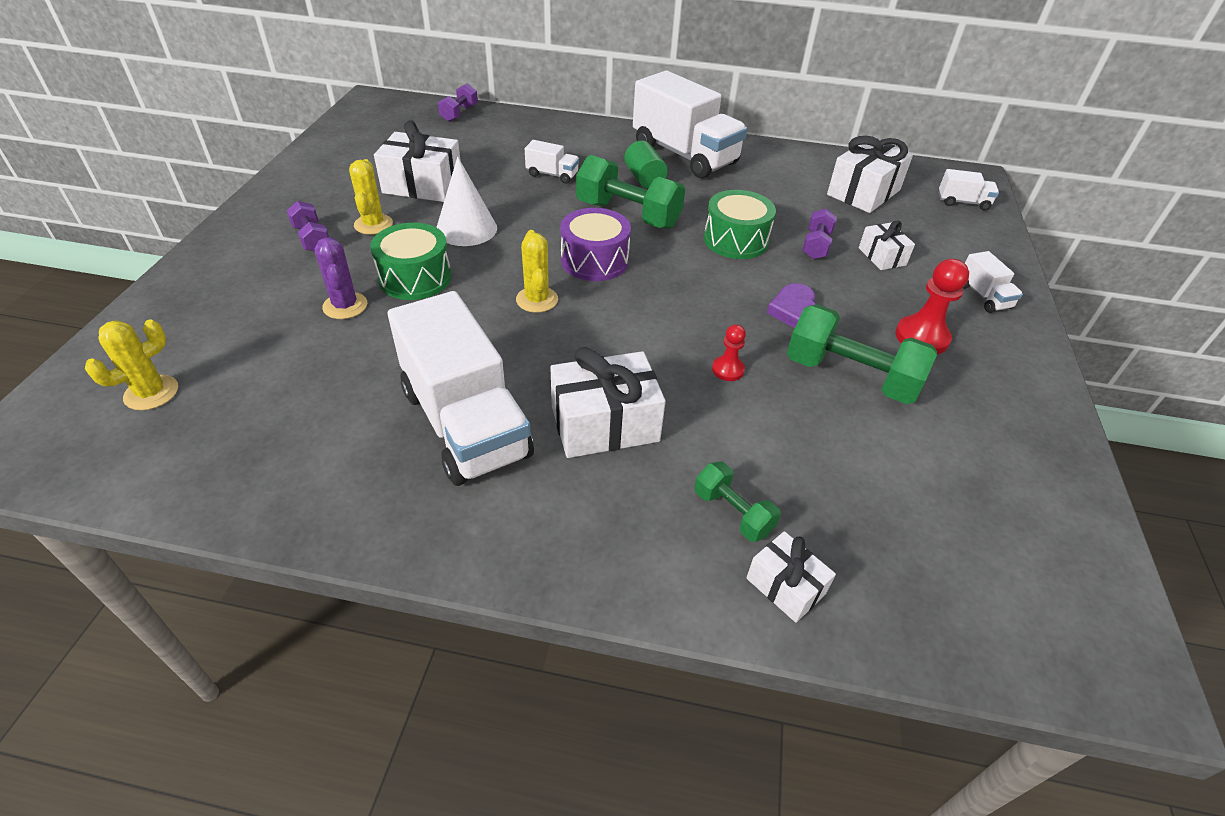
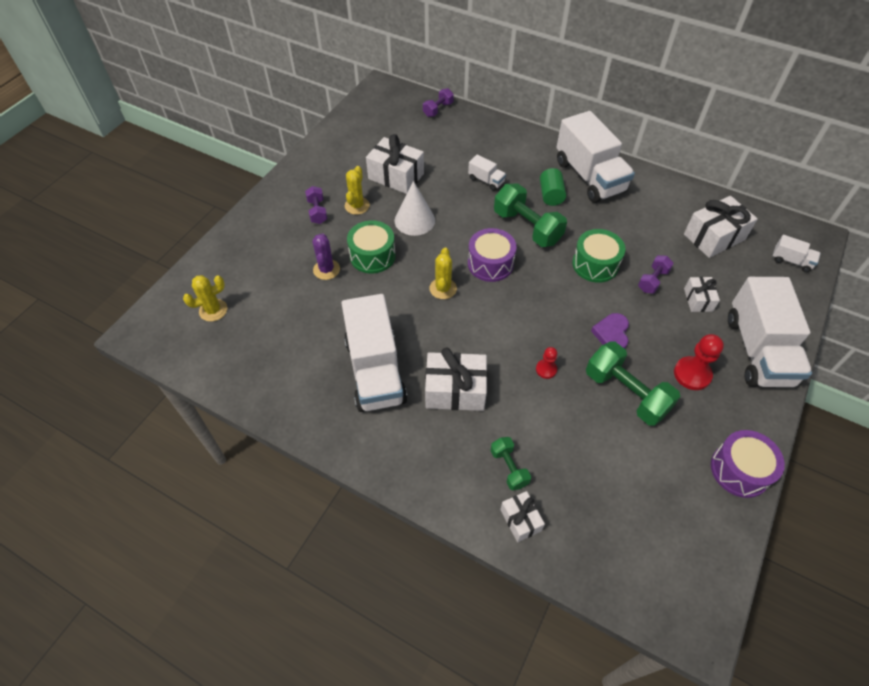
camera: 20 degrees right, 10 degrees up
white truck [963,251,1023,313] -> white truck [728,277,812,387], size x2.32
none -> purple drum [711,430,785,498]

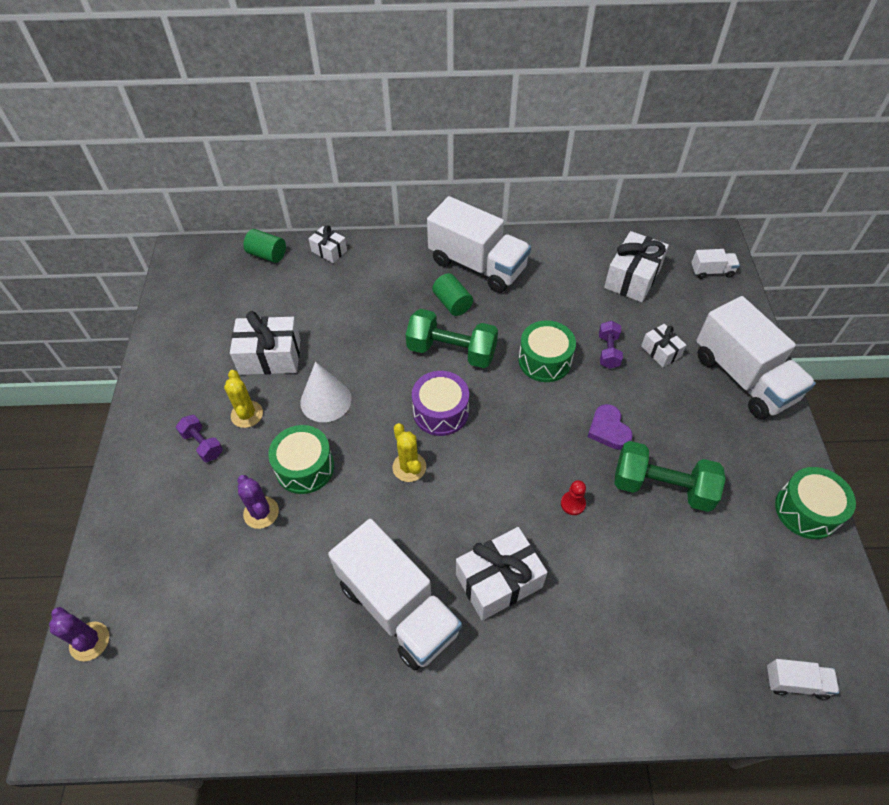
camera: 30 degrees left, 0 degrees up
yellow cactus [183,275,227,322] -> none
purple dumbbell [423,88,454,117] -> green cylinder [243,229,286,263]
white truck [468,154,506,191] -> white truck moved to [767,659,839,700]
green dumbbell [490,437,531,491] -> none
white gift [500,491,545,542] -> white gift moved to [309,225,347,263]
red pawn [674,334,724,390] -> none
purple drum [711,430,785,498] -> green drum [775,467,856,539]
none -> purple cactus [49,607,109,661]

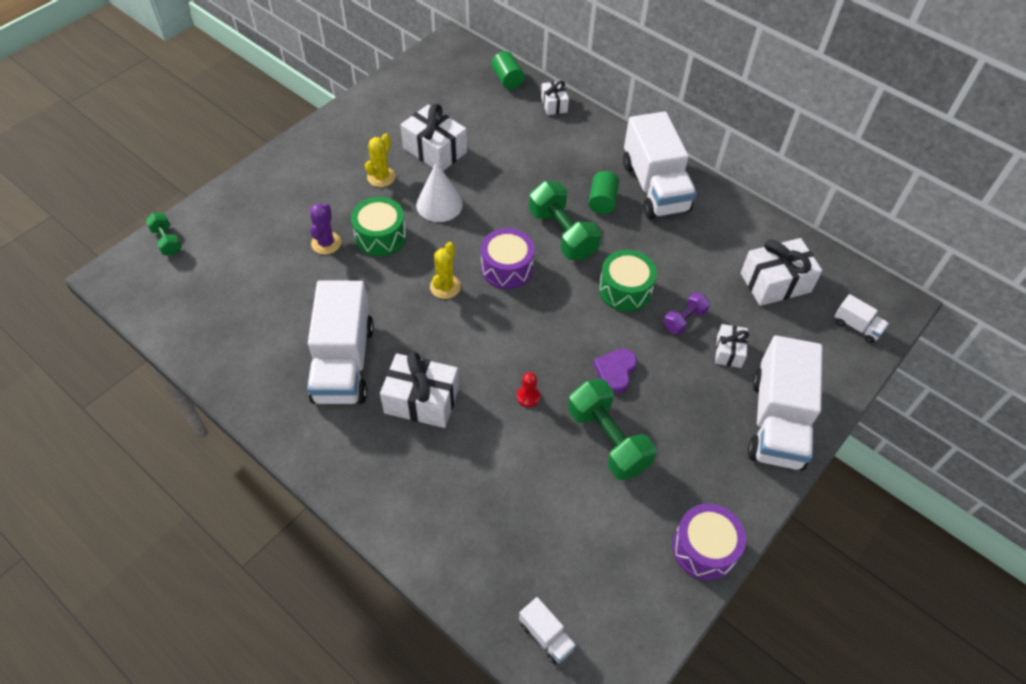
camera: 40 degrees right, 0 degrees up
purple cactus [49,607,109,661] -> green dumbbell [145,213,182,255]
purple dumbbell [176,415,223,462] -> none
green drum [775,467,856,539] -> purple drum [672,504,746,580]

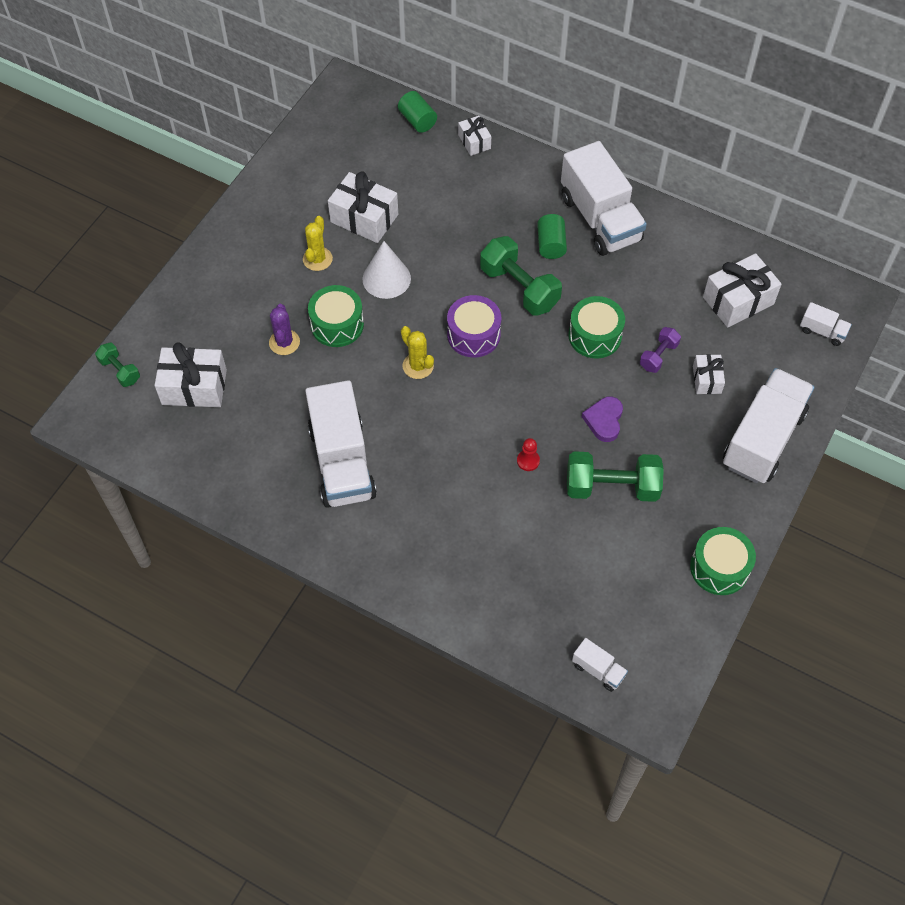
camera: 10 degrees left, 5 degrees up
white gift [380,351,459,428] -> white gift moved to [154,342,227,407]
yellow cactus [430,242,461,299] -> yellow cactus turned 45 degrees counterclockwise [401,326,434,379]
green dumbbell [568,379,656,480] -> green dumbbell turned 45 degrees counterclockwise [567,451,664,502]
purple drum [672,504,746,580] -> green drum [690,527,756,595]
white truck [748,335,822,470] -> white truck turned 150 degrees counterclockwise [723,368,814,483]

